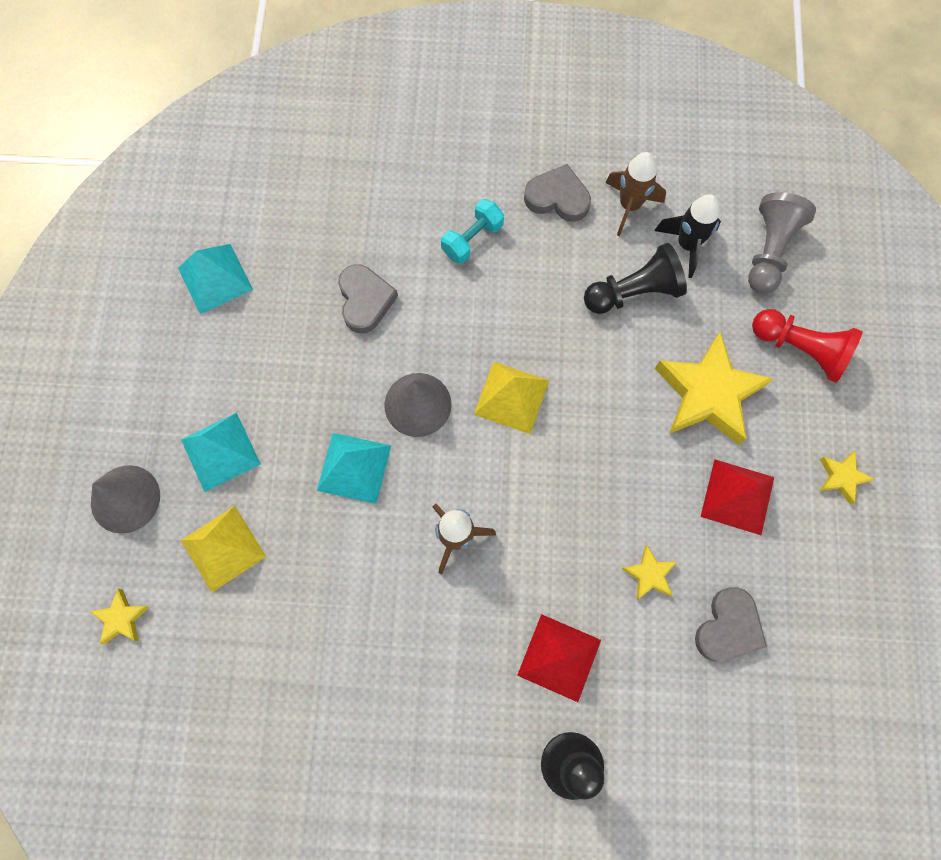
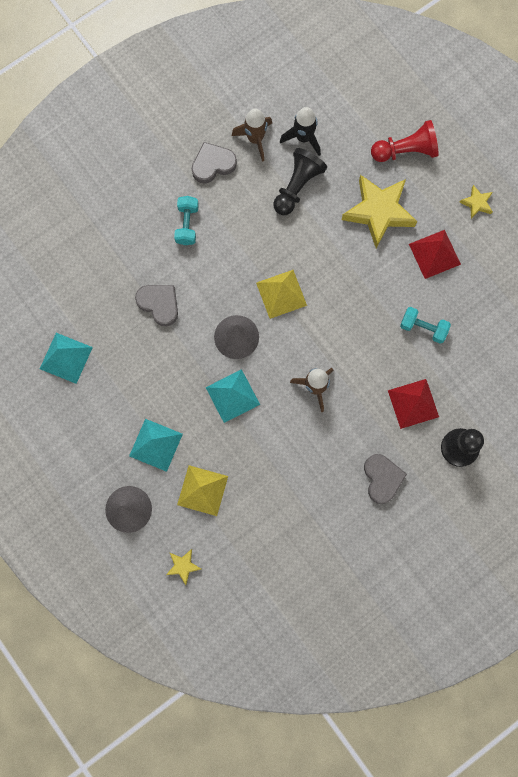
camera: 40 degrees left, 5 degrees up
yellow star [622,545,677,600] -> turquoise dumbbell [400,307,451,344]
grey heart [695,587,767,662] -> grey heart moved to [364,454,407,504]
grey pawn [748,192,816,294] -> none

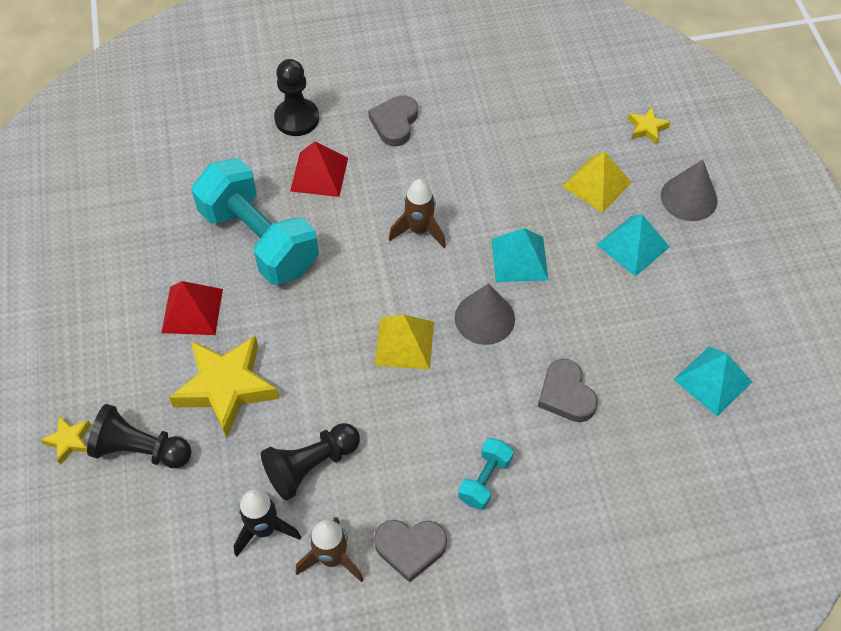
camera: 155 degrees left, 20 degrees down
red pawn [371,120,438,162] -> black pawn [87,404,192,468]
turquoise dumbbell [400,307,451,344] -> turquoise dumbbell [192,158,319,284], size x2.23
yellow star [459,185,493,219] -> yellow star moved to [40,415,91,465]

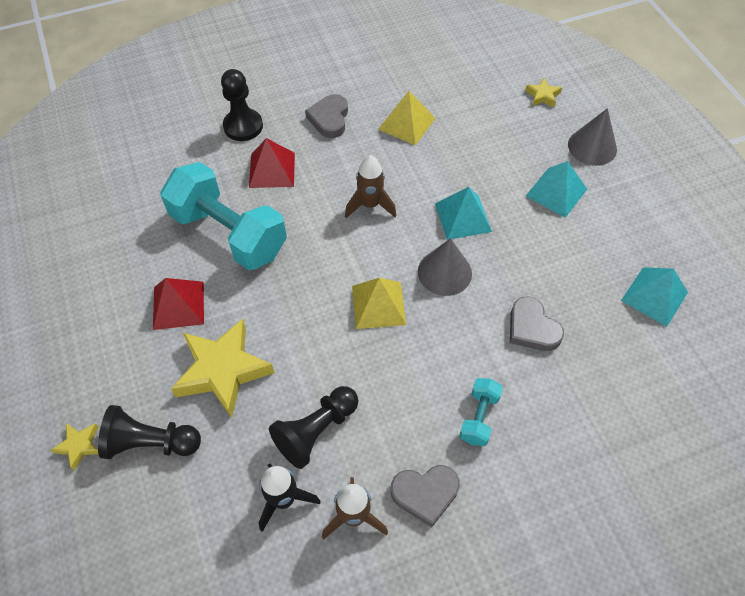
camera: 10 degrees left, 0 degrees up
yellow pyramid [562,151,631,213] -> yellow pyramid moved to [379,91,435,145]

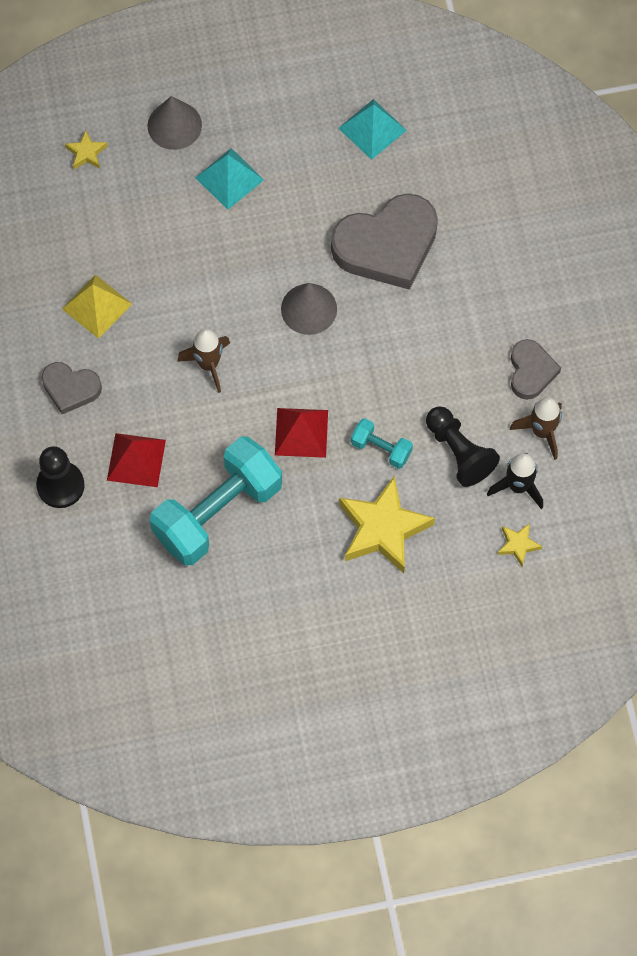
camera: 80 degrees left, 10 degrees up
yellow star [51,423,99,470] -> yellow star moved to [498,523,542,566]
black pawn [98,405,201,459] -> none
red pyramid [153,278,204,330] -> red pyramid moved to [275,408,328,458]
yellow pyramid [352,278,406,329] -> none
turquoise pyramid [435,187,492,240] -> none
turquoise dumbbell [459,378,503,446] -> turquoise dumbbell moved to [351,418,413,469]
grey heart [510,297,564,351] -> grey heart [331,193,438,290], size x1.87

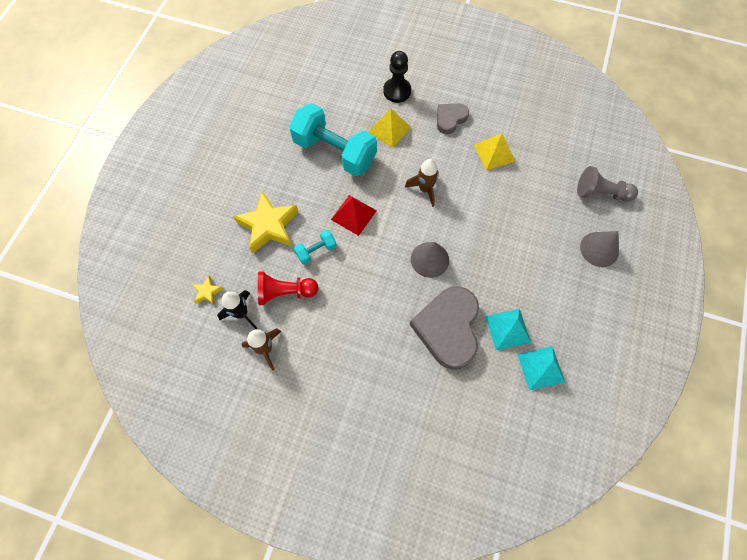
camera: 120 degrees right, 0 degrees up
yellow star [65,130,108,169] -> grey pawn [577,166,638,202]
red pyramid [107,433,166,487] -> yellow pyramid [368,109,412,148]
turquoise dumbbell [149,437,282,565] -> turquoise dumbbell turned 45 degrees counterclockwise [289,103,377,176]
turquoise pyramid [195,148,264,210] -> turquoise pyramid moved to [485,308,531,351]
black pawn [426,406,500,487] -> red pawn [258,272,318,305]
grey heart [511,339,561,400] -> none

